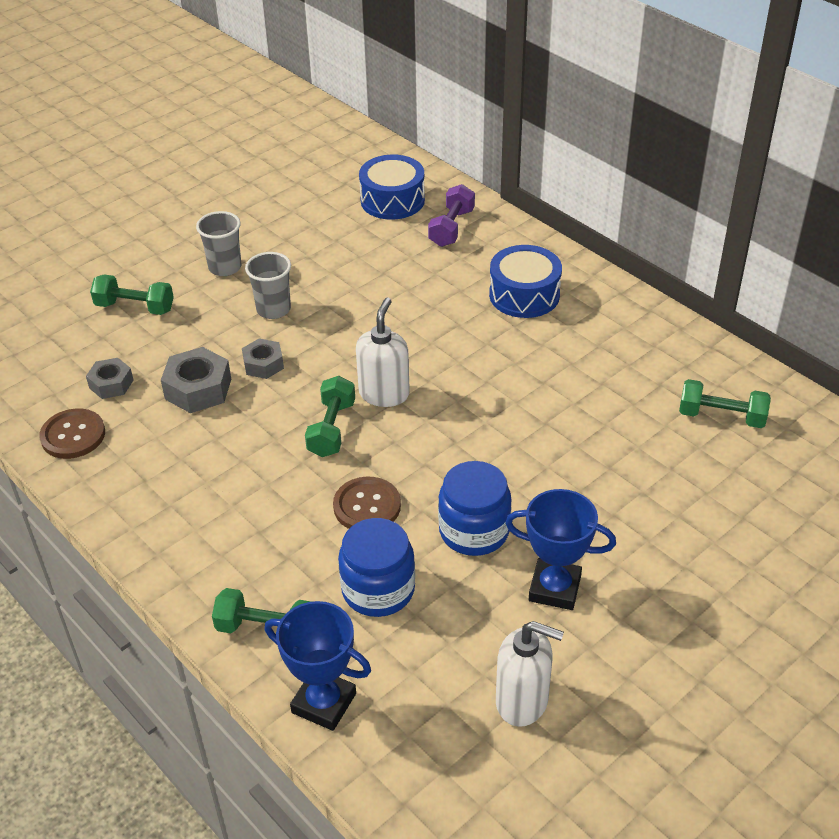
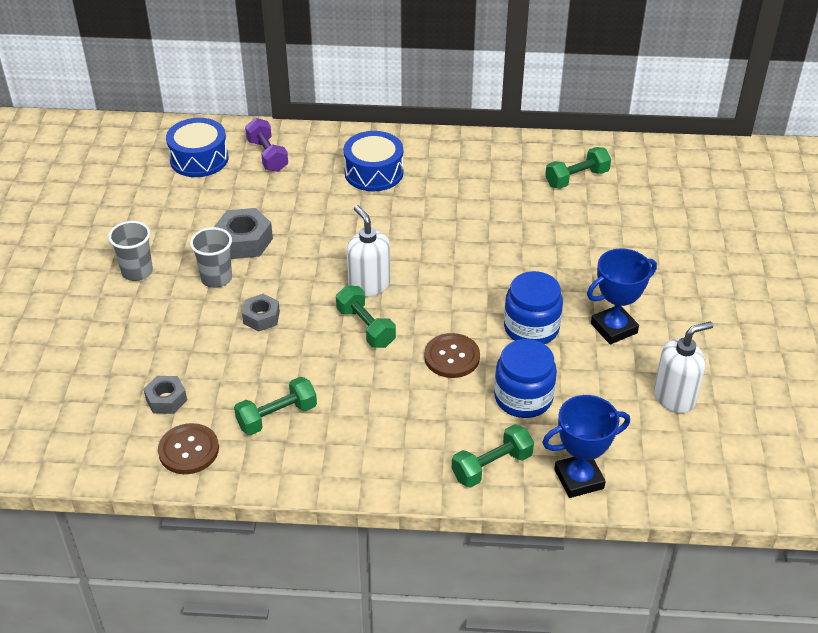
camera: 45 degrees left, 0 degrees up
green dumbbell [90,274,174,315] -> green dumbbell moved to [234,377,317,435]
grey nut [161,347,231,413] -> grey nut moved to [214,208,273,259]

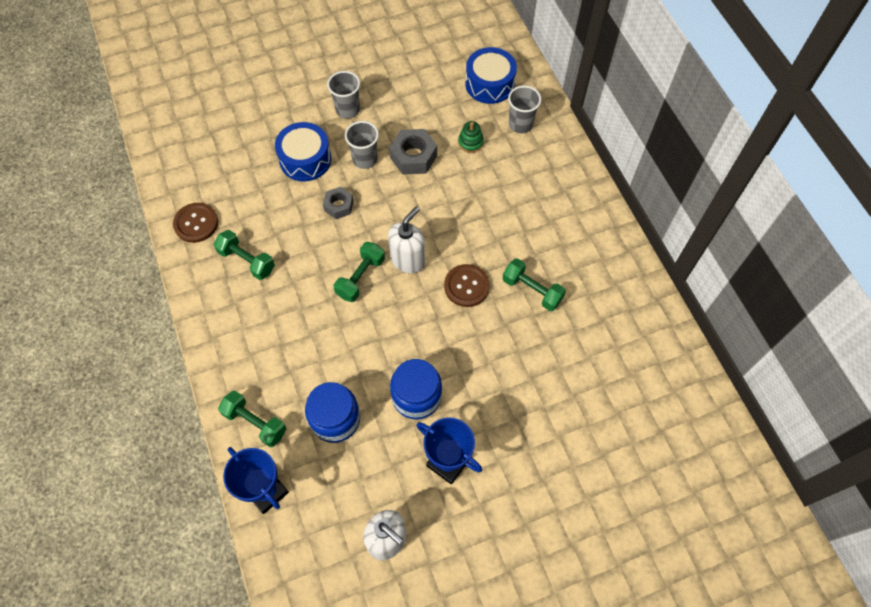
camera: 65 degrees right, 20 degrees up
grey nut [143,376,187,414] -> none
purple dumbbell [245,118,288,172] -> grey cup [508,86,541,133]
blue drum [344,131,403,191] -> blue drum moved to [275,122,332,181]
brown button [424,333,480,378] -> brown button moved to [444,264,490,307]
green dumbbell [545,147,611,189] -> green dumbbell moved to [503,258,566,311]
none -> green stacking toy [458,121,484,153]

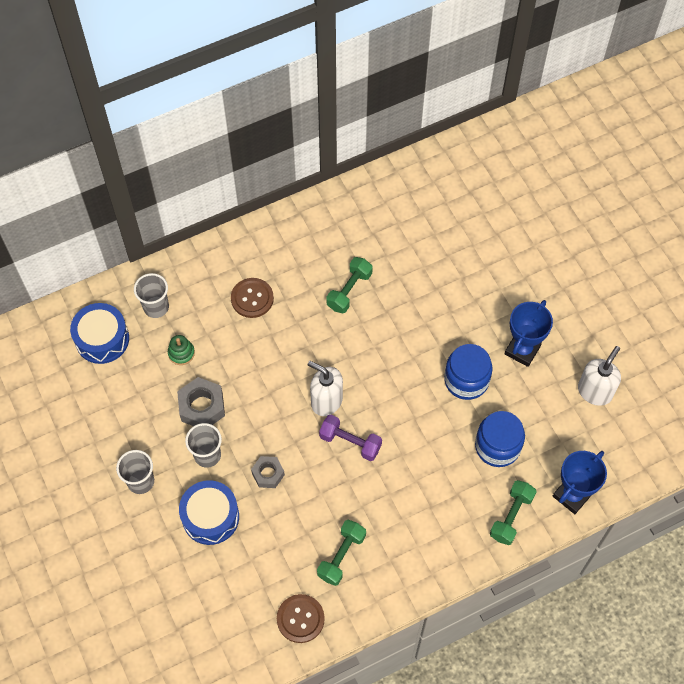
camera: 95 degrees left, 0 degrees up
green dumbbell [334,242,385,302] -> purple dumbbell [319,415,382,461]
brown button [444,264,490,307] -> brown button moved to [231,278,274,318]

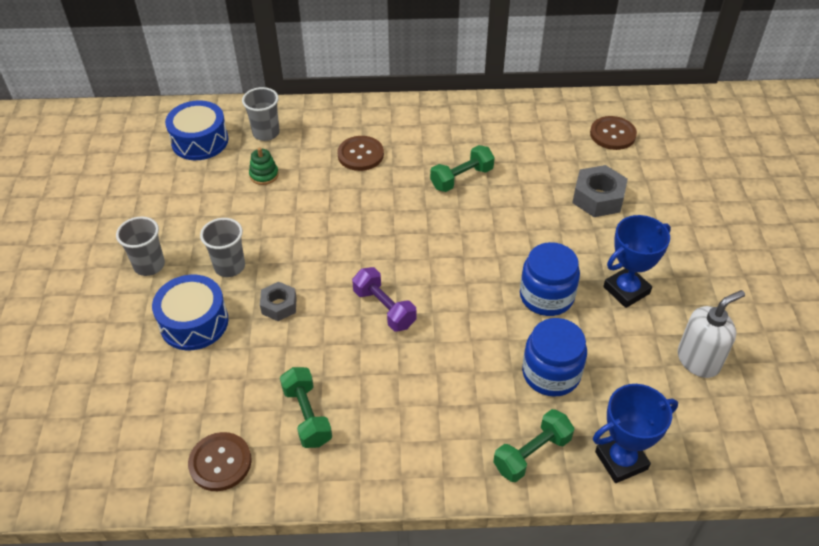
camera: 25 degrees right, 15 degrees down
grey nut [177,377,225,426] -> grey nut moved to [572,165,628,217]
white soap dispenser [308,361,343,416] -> none
green dumbbell [317,520,366,586] -> green dumbbell turned 75 degrees counterclockwise [280,367,332,448]
none -> brown button [590,116,637,150]

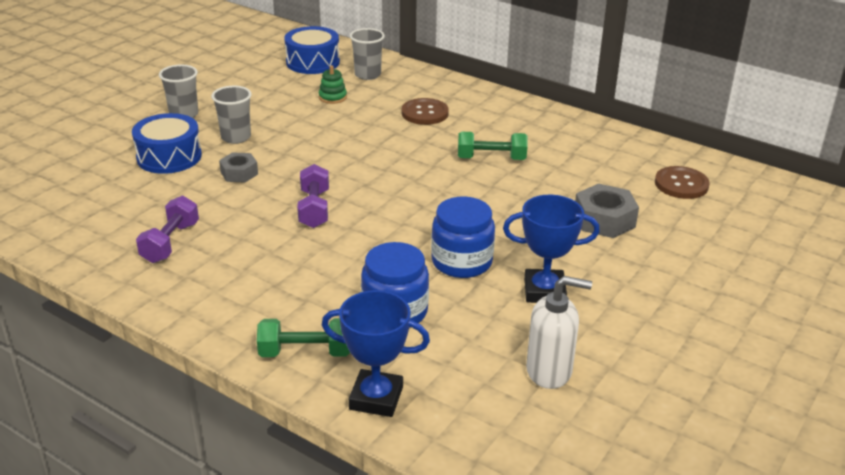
camera: 35 degrees right, 15 degrees down
brown button [188,432,252,491] -> none
green dumbbell [280,367,332,448] -> purple dumbbell [136,196,199,263]

